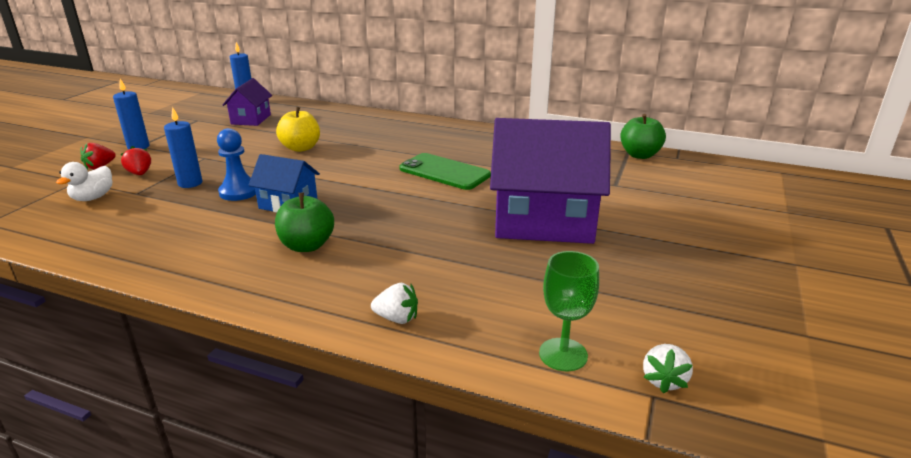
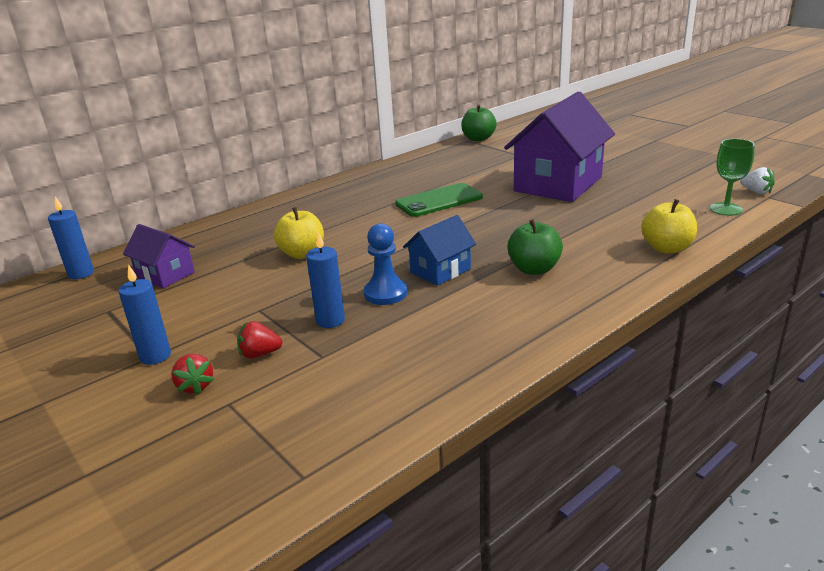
camera: 60 degrees left, 0 degrees up
white duck [56,162,112,201] -> none
white strawberry [371,283,418,324] -> yellow apple [641,199,697,253]

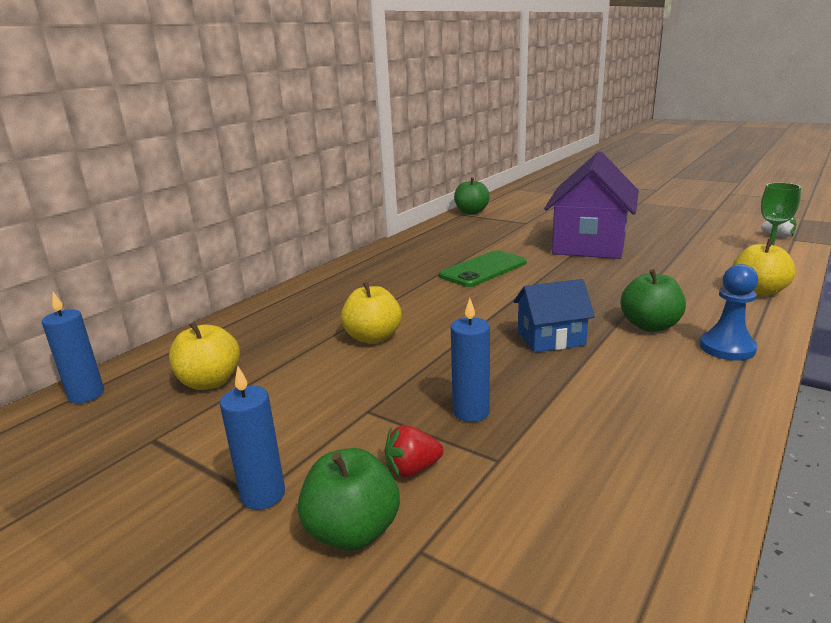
camera: 15 degrees left, 5 degrees down
purple house [123,224,195,288] -> yellow apple [169,322,240,390]
red strawberry [171,354,214,395] -> green apple [298,448,400,551]
blue pawn [364,223,407,305] -> blue pawn moved to [700,264,758,361]
blue house [403,215,476,286] -> blue house turned 45 degrees clockwise [513,279,595,353]

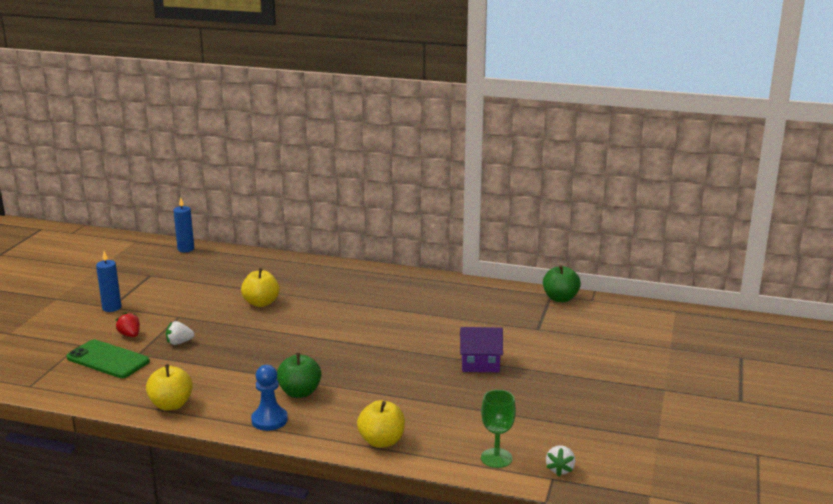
camera: 70 degrees right, 0 degrees up
yellow apple [169,322,240,390] -> yellow apple moved to [146,364,193,411]
green apple [298,448,400,551] -> none
green phone [439,250,527,287] -> green phone moved to [66,339,150,378]
blue candle [451,298,490,422] -> white strawberry [166,321,195,345]
blue house [513,279,595,353] -> none
purple house [544,151,639,259] -> purple house [460,327,503,372], size x0.50

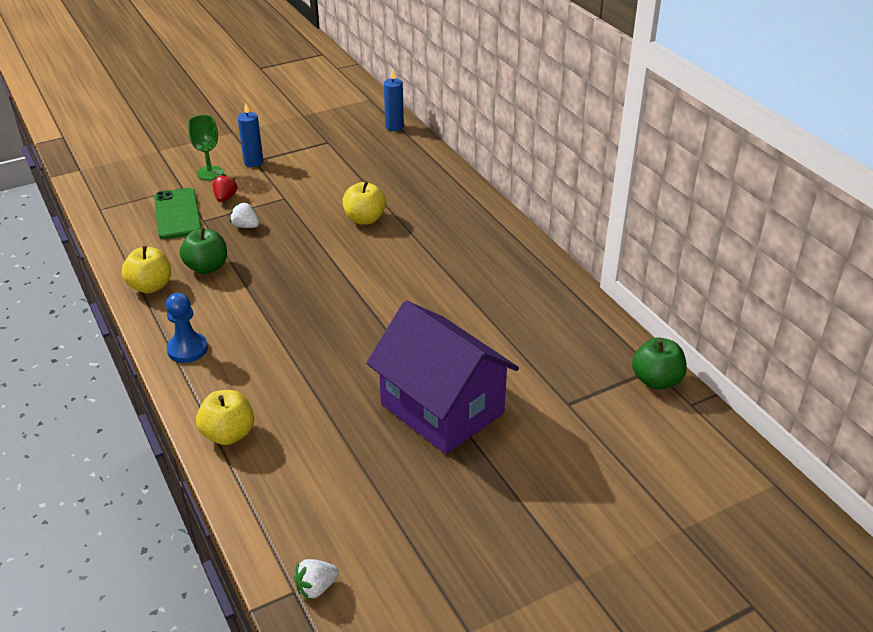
camera: 45 degrees right, 15 degrees up
green apple [277,353,321,398] -> green apple moved to [180,227,227,274]
purple house [460,327,503,372] -> purple house [366,301,519,454], size x1.99
green goblet [481,390,516,468] -> green goblet moved to [188,115,223,180]

